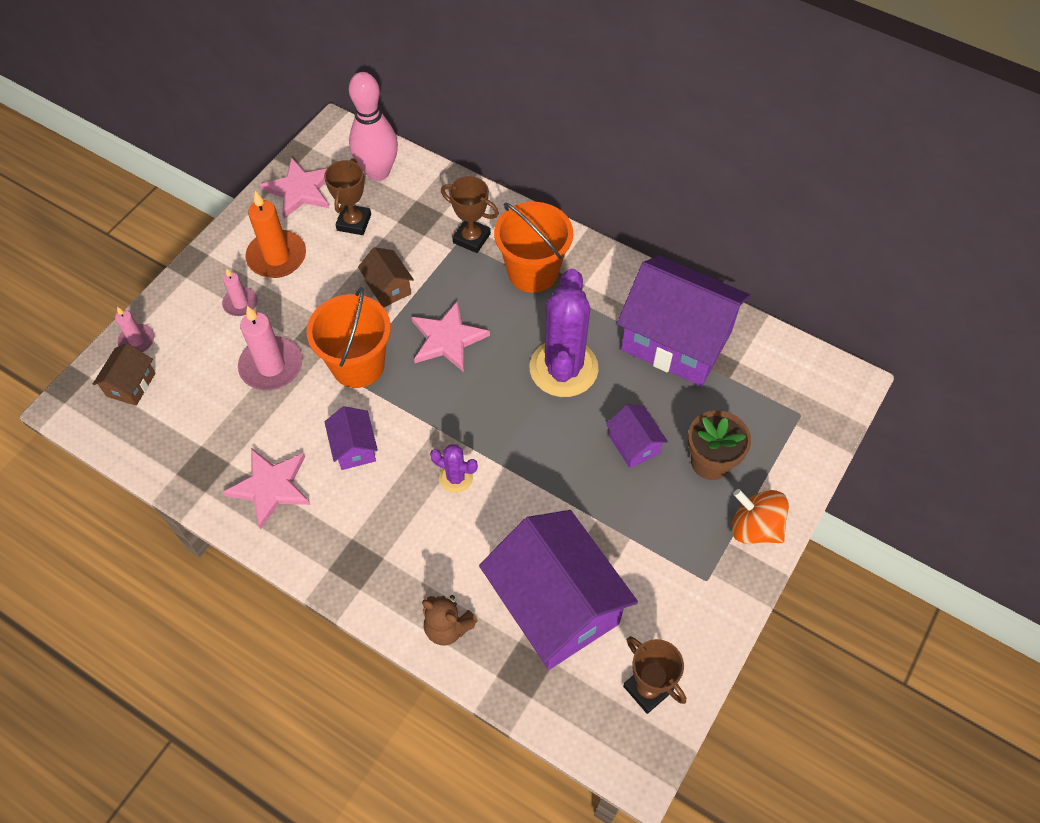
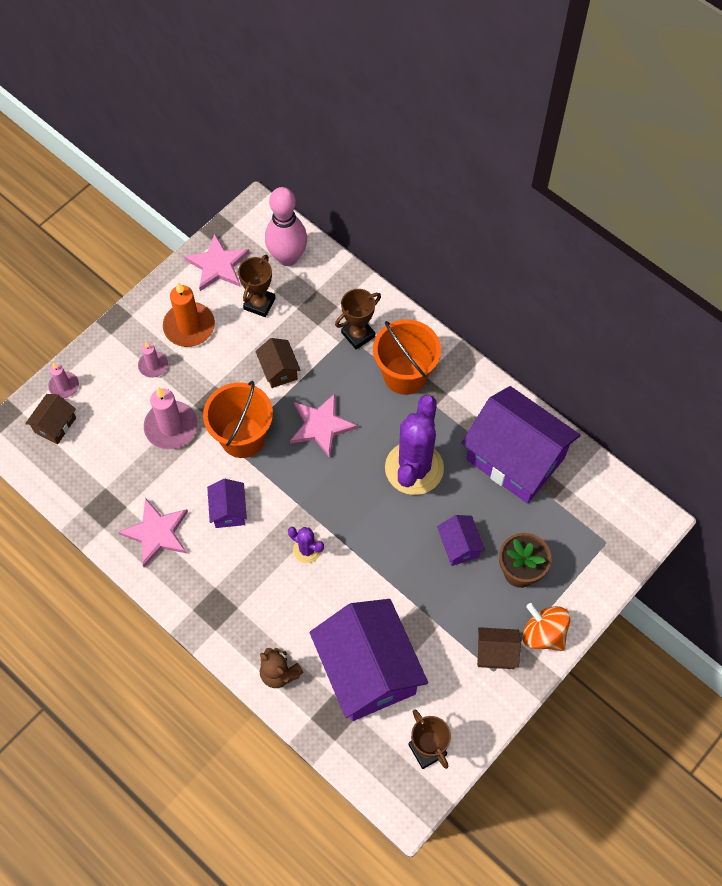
camera: 10 degrees right, 5 degrees up
brown trophy [441,176,499,253] -> brown trophy turned 75 degrees counterclockwise [335,289,381,349]
none -> brown house [477,627,521,669]

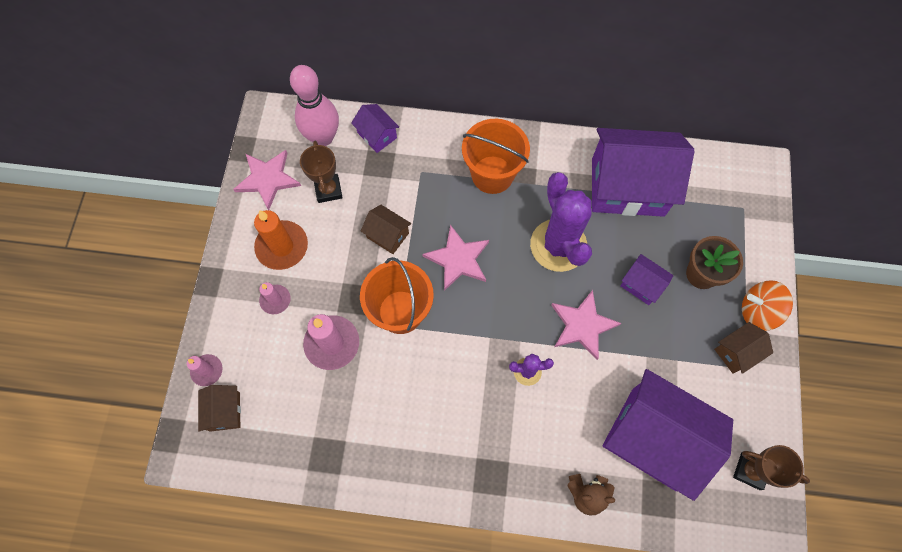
camera: 35 degrees left, 5 degrees up
pink star [118,498,188,567] -> pink star moved to [551,290,621,360]
purple house [207,479,247,528] -> purple house moved to [351,104,399,153]
brown trophy [335,289,381,349] -> none

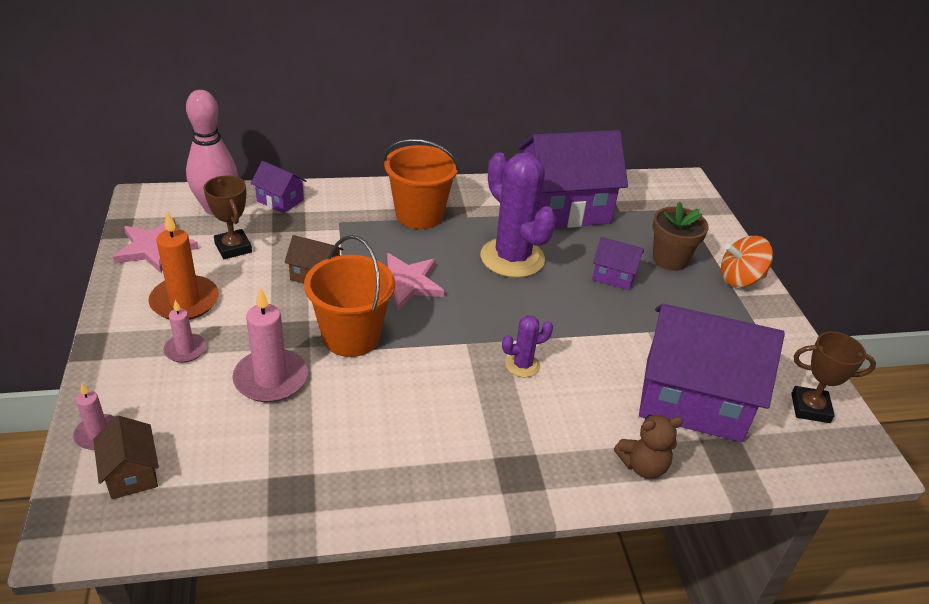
camera: 20 degrees left, 30 degrees down
pink star [551,290,621,360] -> none
brown house [714,322,773,374] -> none

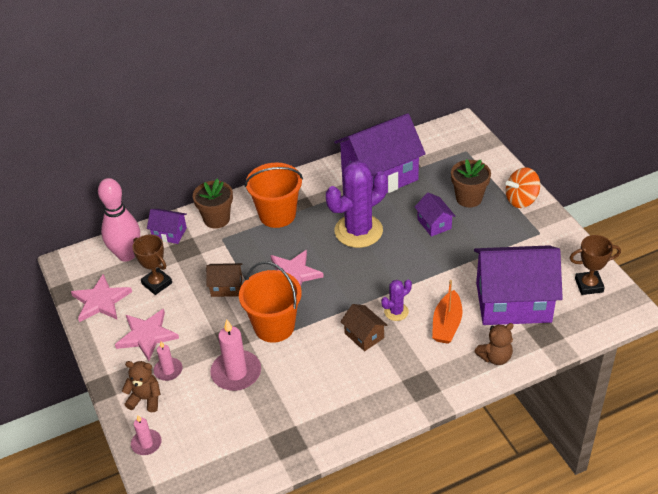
camera: 10 degrees left, 5 degrees up
brown house [93,415,159,499] -> brown house moved to [340,304,388,351]
orange candle [149,211,219,320] -> pink star [115,309,179,361]
purple cactus [480,152,557,278] -> purple cactus turned 75 degrees counterclockwise [326,161,388,248]
purple house [592,237,644,290] -> purple house turned 60 degrees clockwise [415,193,456,237]
none -> brown teddy bear [122,361,161,412]
none -> brown flower pot [193,178,233,229]
none -> orange boat [432,280,463,344]

